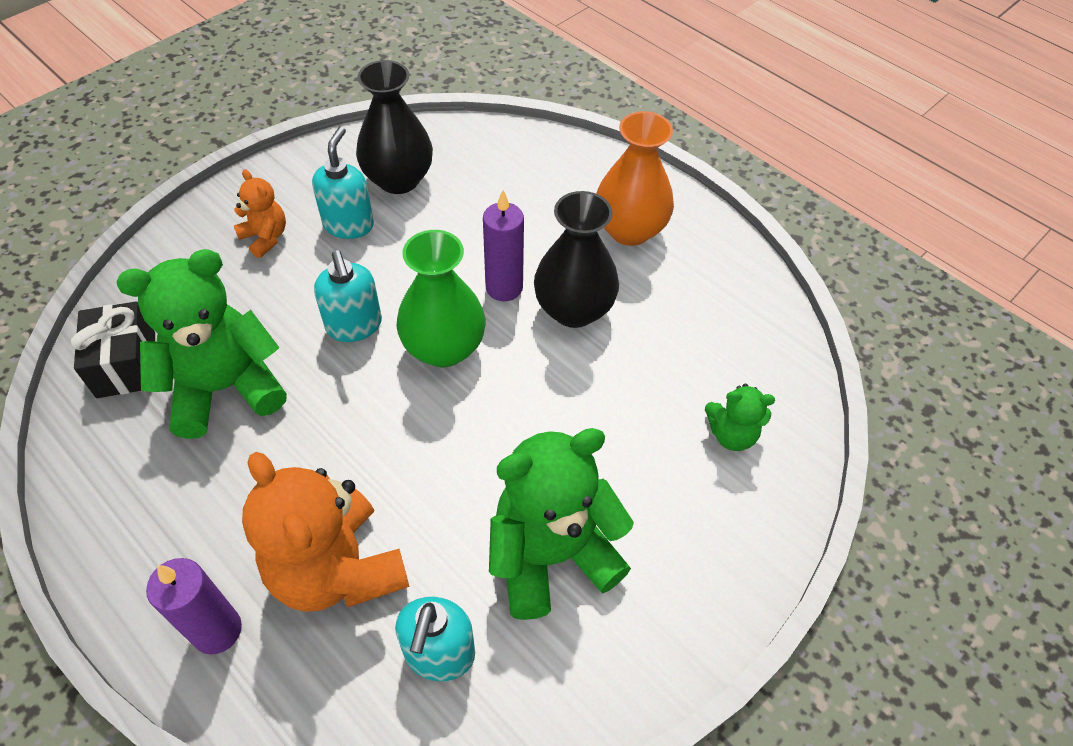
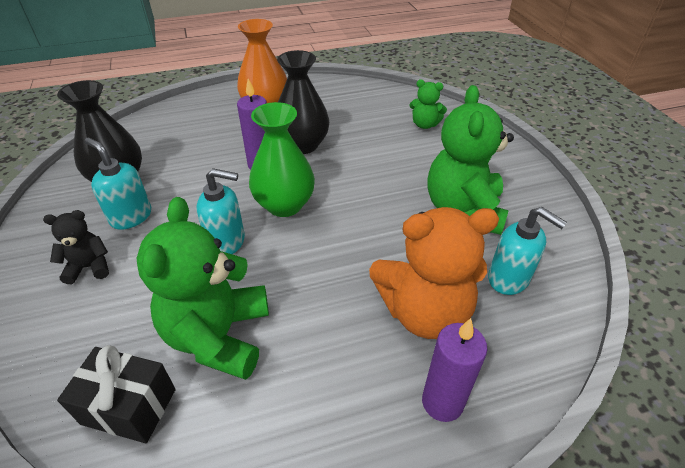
camera: 60 degrees left, 10 degrees down
orange teddy bear [234,169,286,258] -> black teddy bear [43,210,109,284]
green teddy bear [705,384,775,451] -> green teddy bear turned 75 degrees clockwise [409,79,447,129]

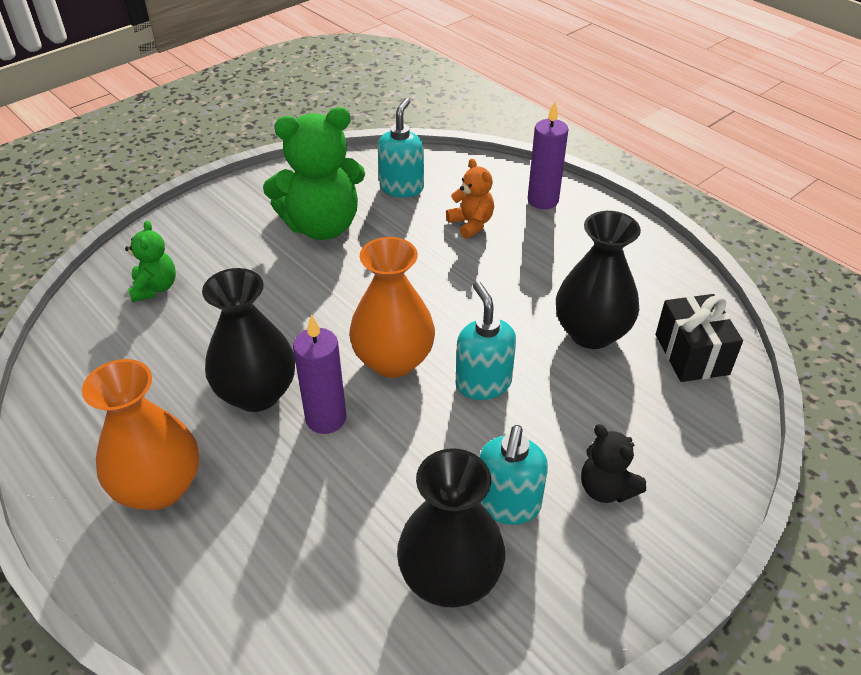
camera: 115 degrees left, 0 degrees up
green teddy bear [136,197,269,380] -> black vase [556,211,641,349]
green vase [249,102,315,217] -> orange vase [349,237,435,378]
orange teddy bear [369,207,499,339] -> orange teddy bear [446,159,494,239], size x0.50

